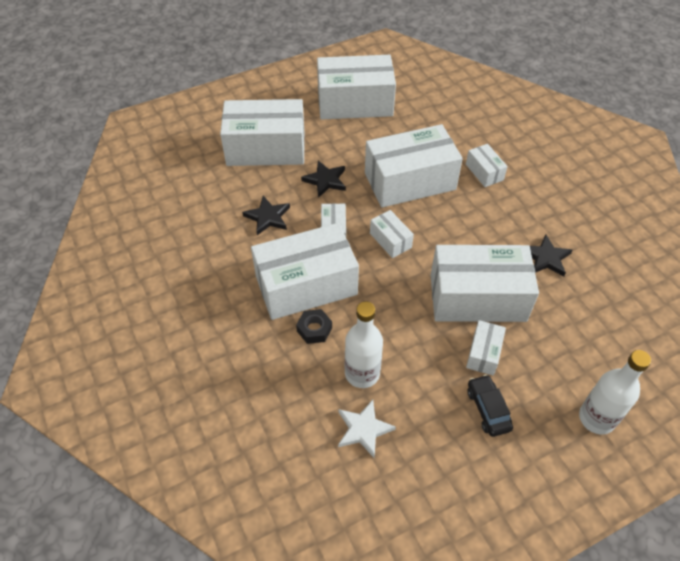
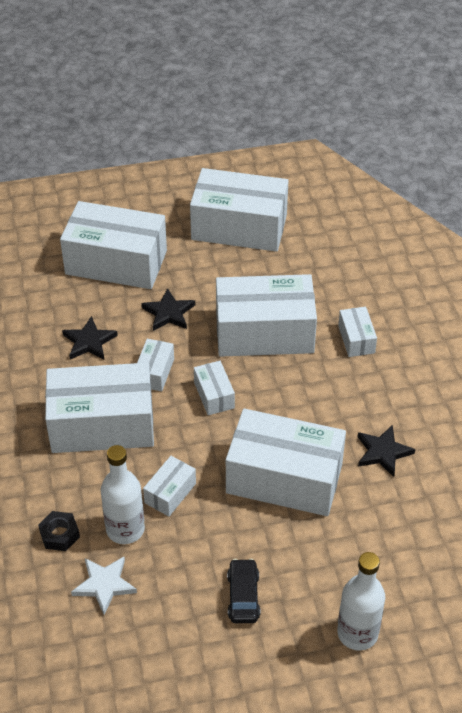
camera: 15 degrees right, 5 degrees down
black nut [296,309,332,344] -> black nut moved to [38,511,80,551]
white box [466,320,506,376] -> white box moved to [143,456,196,516]

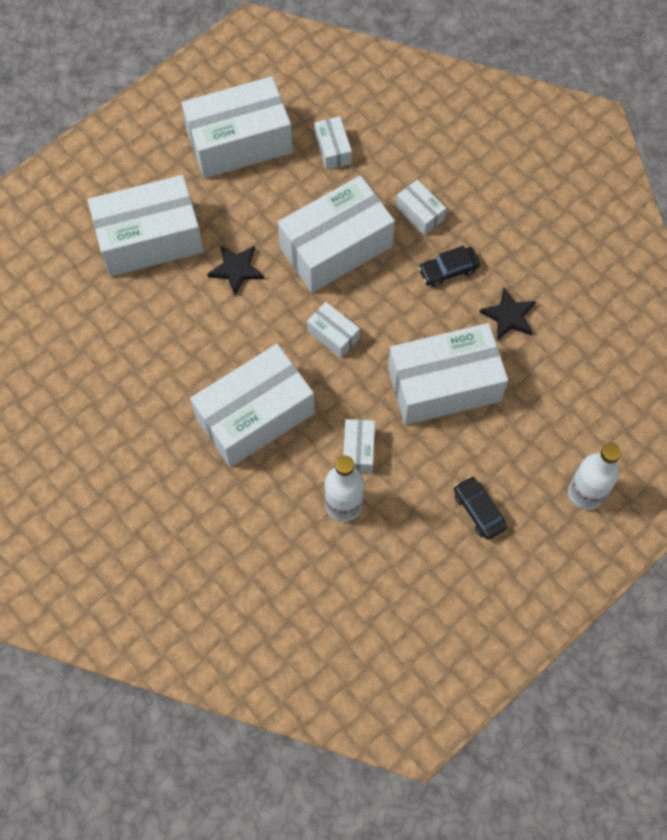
camera: 30 degrees left, 20 degrees up
black nut [38,511,80,551] -> none
black star [62,316,118,360] -> none
white star [71,557,137,615] -> none
white box [137,339,174,391] -> white box moved to [314,116,352,170]
none -> black car [418,245,480,287]

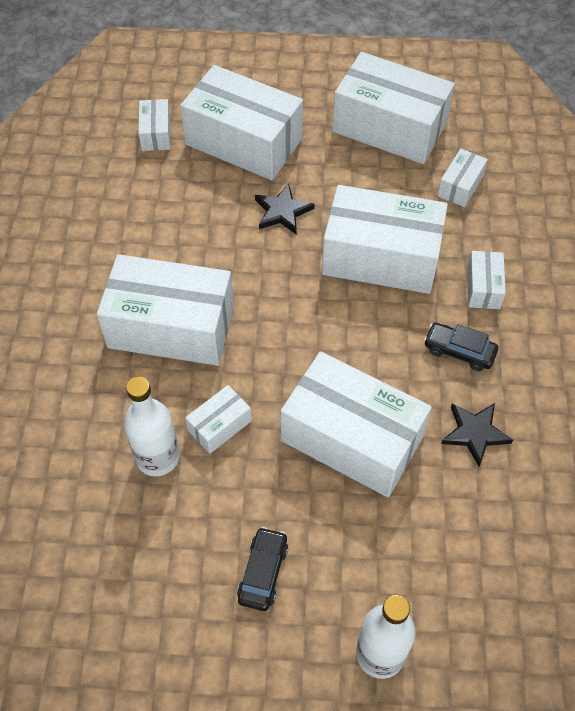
camera: 45 degrees right, 10 degrees down
white box [307,302,360,358] -> white box moved to [139,99,171,151]

